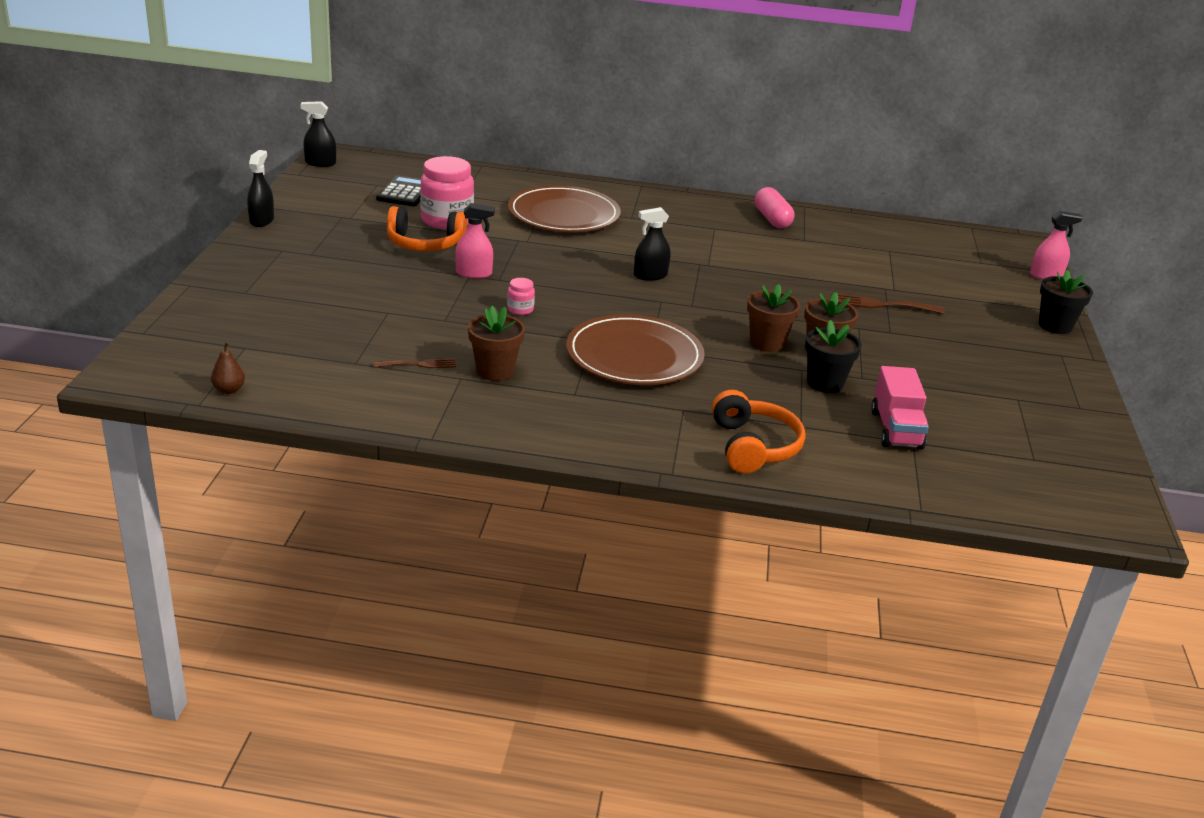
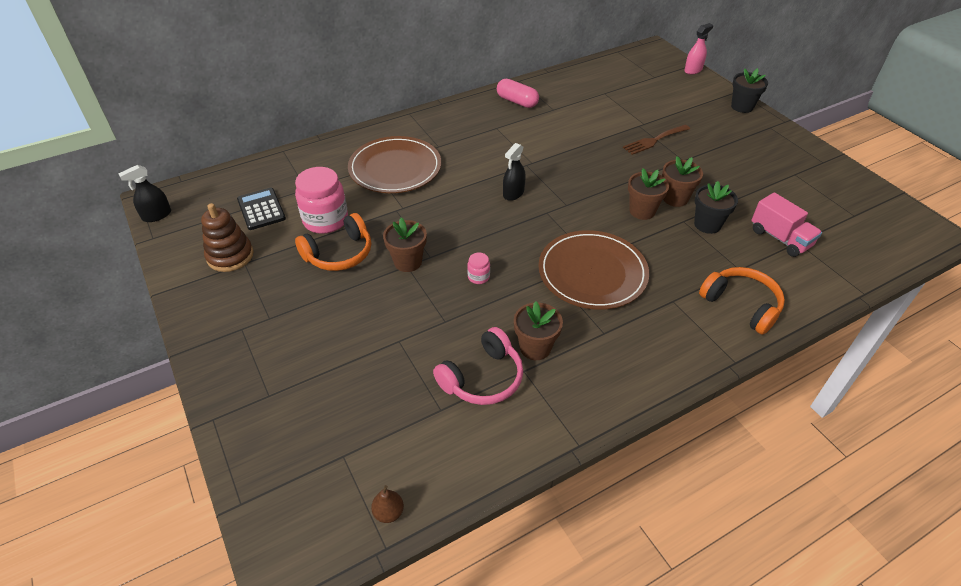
camera: 35 degrees left, 15 degrees up
black spray bottle [247,150,274,227] -> none
brown fork [373,359,456,368] -> pink headphones [433,327,523,405]
pink spray bottle [455,203,495,279] -> brown flower pot [383,218,427,272]
none -> brown stacking toy [201,203,254,272]

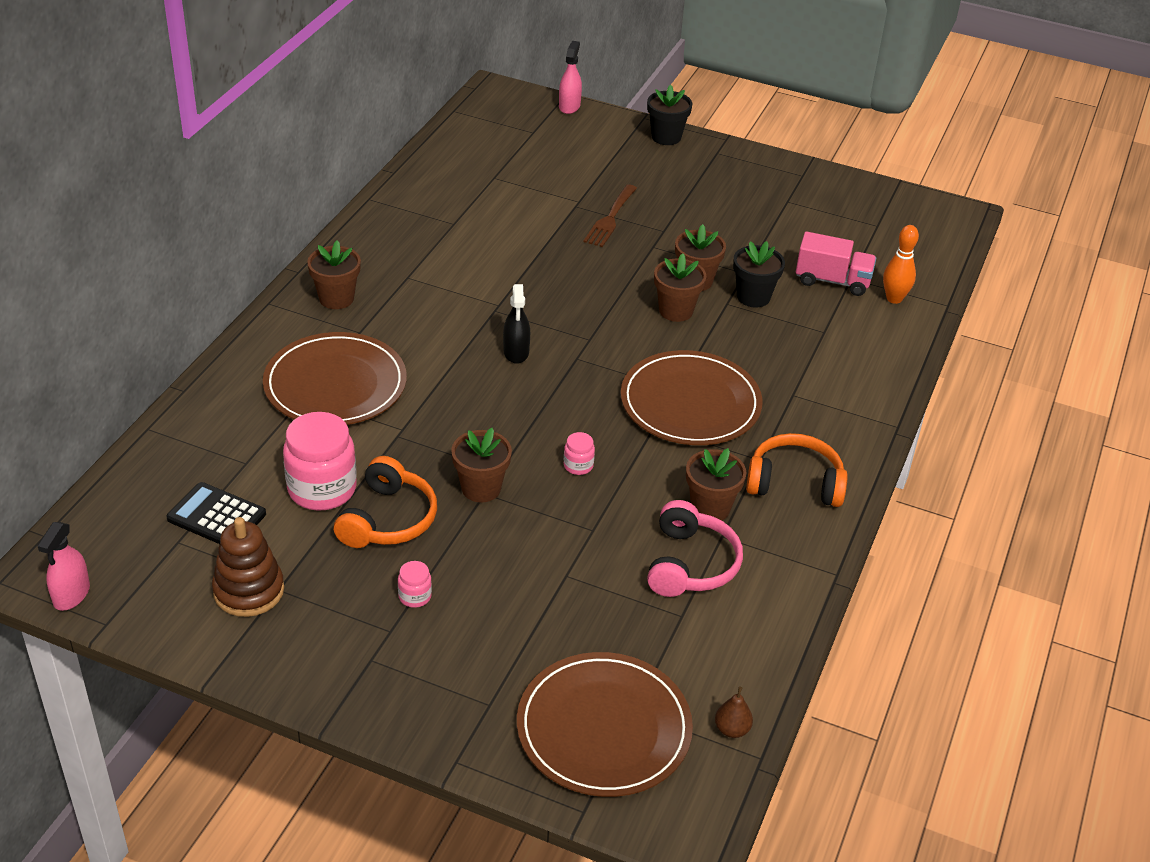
camera: 40 degrees left, 5 degrees down
black spray bottle [118,165,171,222] -> pink spray bottle [37,522,90,611]
pink capsule [497,79,539,108] -> none
orange headphones [699,267,785,335] -> orange headphones moved to [746,433,848,507]
none -> brown flower pot [307,240,361,309]
none -> pink jar [398,561,432,608]
none -> brown plate [517,652,693,797]
none -> orange bowling pin [883,225,919,304]

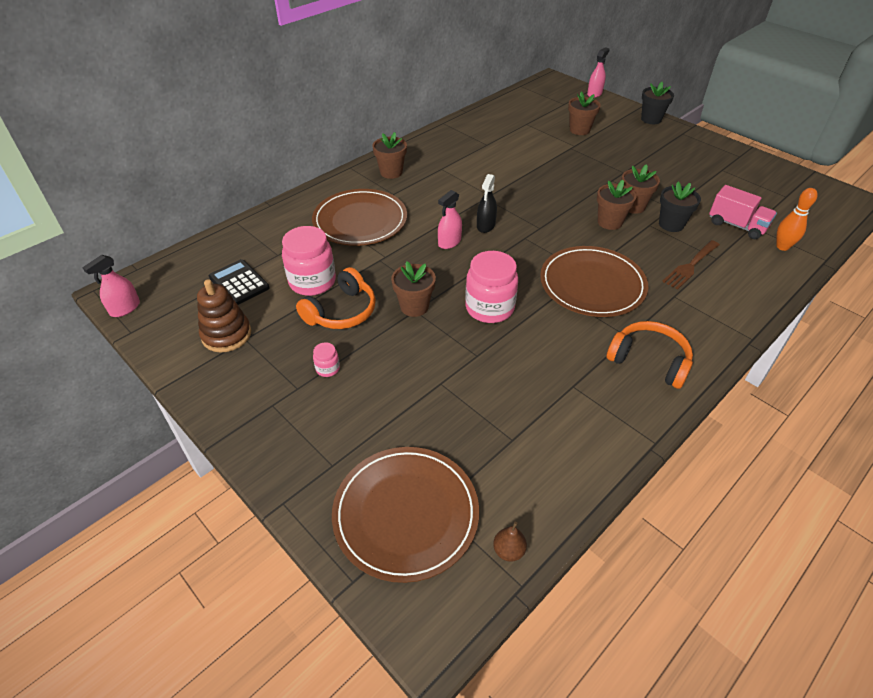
camera: 25 degrees right, 5 degrees up
pink jar [564,432,595,475] -> pink jar [465,251,518,323], size x2.22
brown fork [583,184,637,247] -> brown fork moved to [662,240,720,290]
pink headphones [647,500,743,597] -> none
brown flower pot [686,448,746,521] -> brown flower pot moved to [568,91,601,135]
none -> pink spray bottle [438,190,462,249]

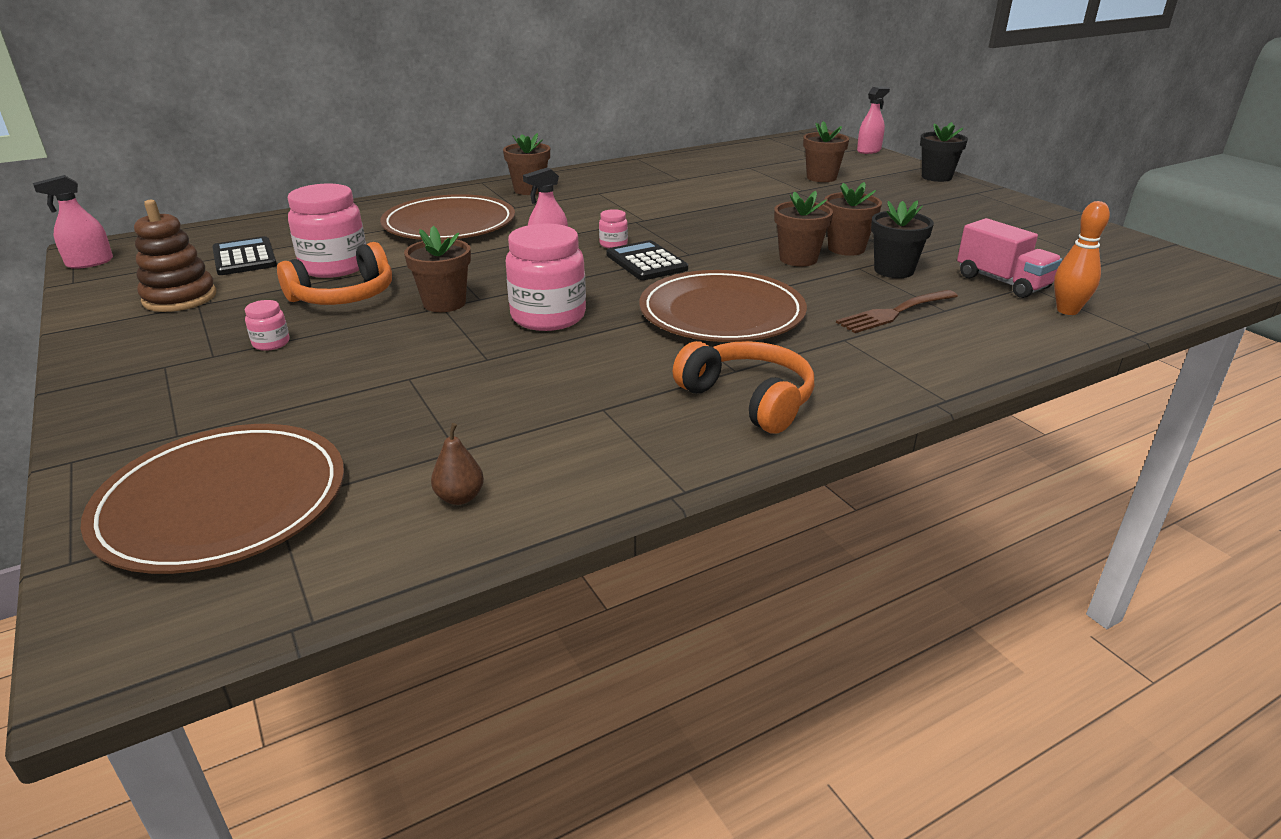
camera: 15 degrees right, 15 degrees down
black spray bottle [477,174,497,233] -> pink jar [599,209,628,248]
brown pear [493,522,527,562] -> brown pear moved to [431,423,484,505]
none -> black calculator [606,240,688,280]

